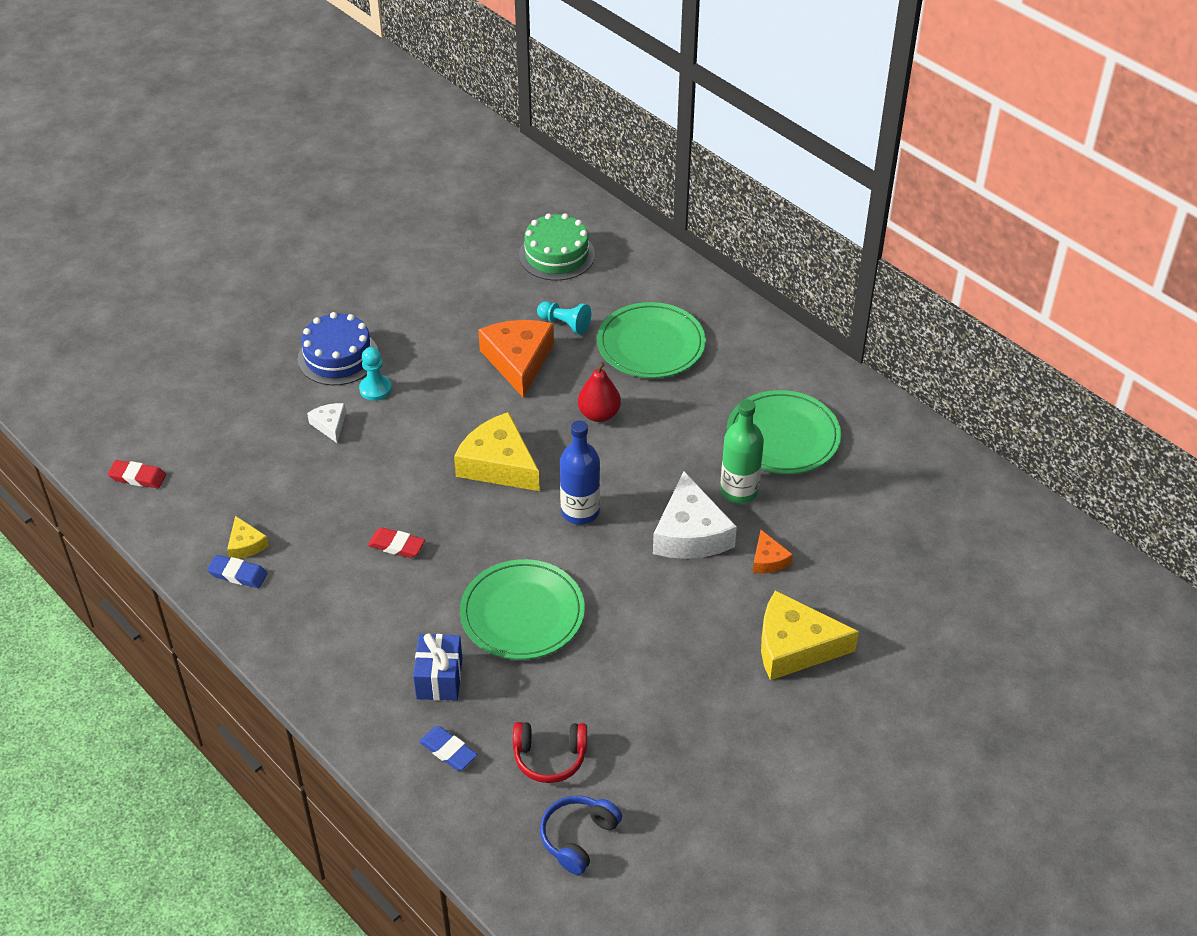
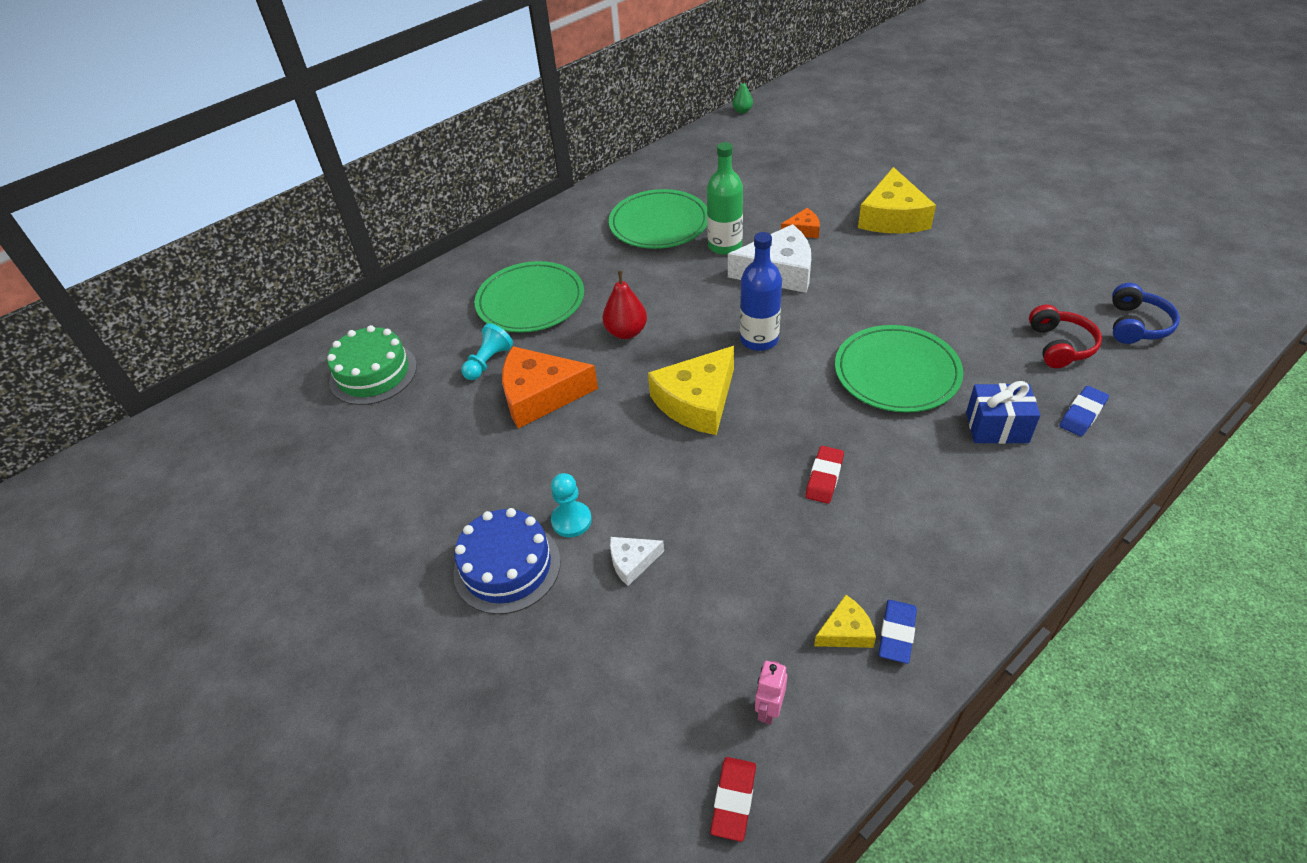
camera: 85 degrees left, 0 degrees up
blue headphones [540,795,622,875] -> blue headphones turned 105 degrees counterclockwise [1112,283,1180,344]
none -> green pear [732,78,753,113]
none -> pink robot [755,661,787,725]

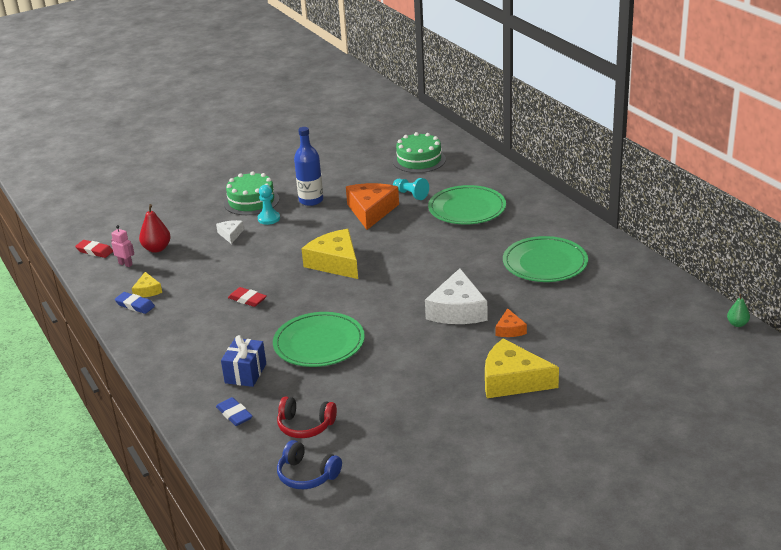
camera: 100 degrees right, 15 degrees down
blue cake [453,508,561,614] -> green cake [224,172,279,215]
red pear [602,271,647,339] -> red pear moved to [139,204,171,253]
green bottle [707,142,743,255] -> none
blue bottle [740,232,782,351] -> blue bottle moved to [294,127,323,206]

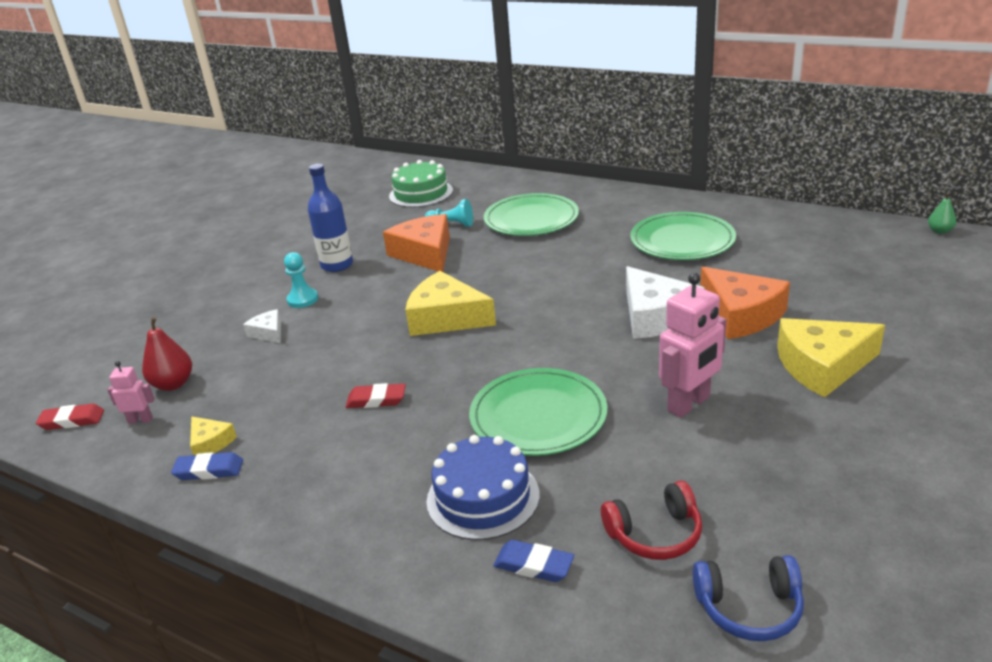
camera: 30 degrees left, 0 degrees up
blue gift [221,335,266,387] -> blue cake [427,435,540,540]
green cake [224,172,279,215] -> none
orange cheese [496,308,527,337] -> orange cheese [700,267,790,339], size x2.04
none -> pink robot [659,273,726,418]

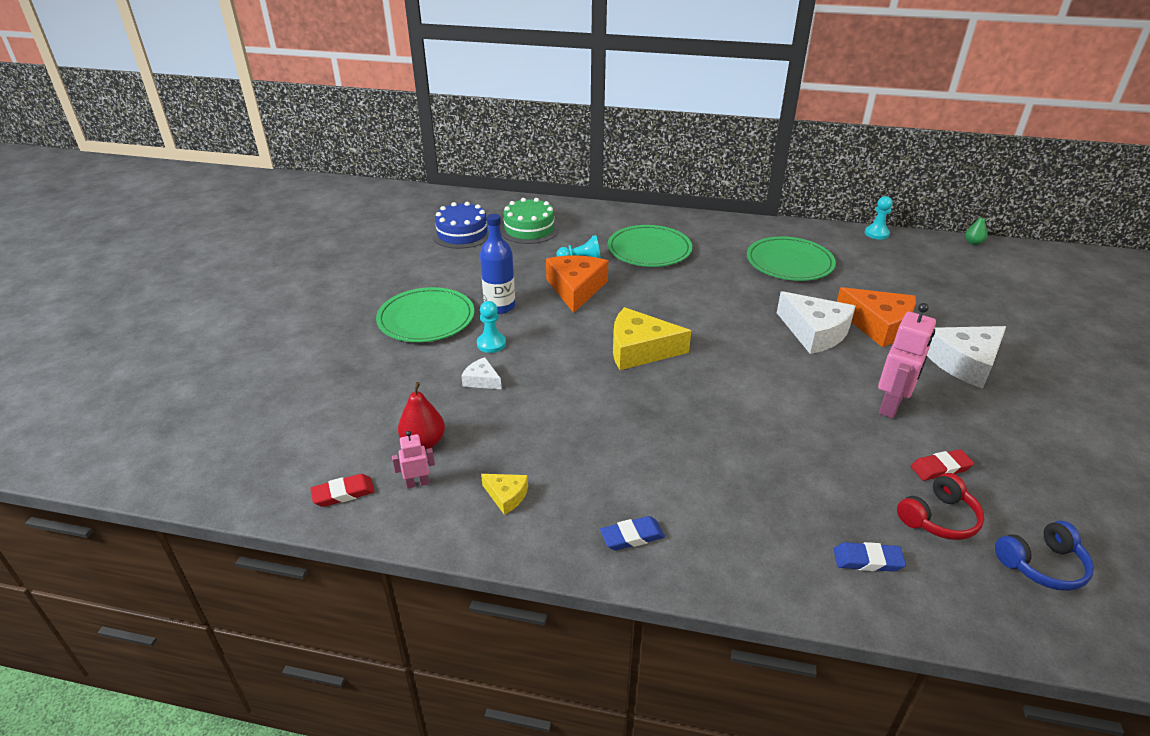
camera: 20 degrees left, 5 degrees up
blue eraser [171,452,243,480] -> blue eraser moved to [600,516,665,551]
red eraser [346,383,406,408] -> red eraser moved to [911,449,974,481]
orange cheese [383,214,450,272] -> orange cheese turned 45 degrees clockwise [546,255,608,313]
blue cake [427,435,540,540] -> blue cake moved to [432,202,489,249]
green plate [469,368,607,456] -> green plate moved to [376,287,474,342]
yellow cheese [777,318,885,398] -> white cheese [927,326,1006,389]
none -> turquoise pawn [865,196,893,240]

